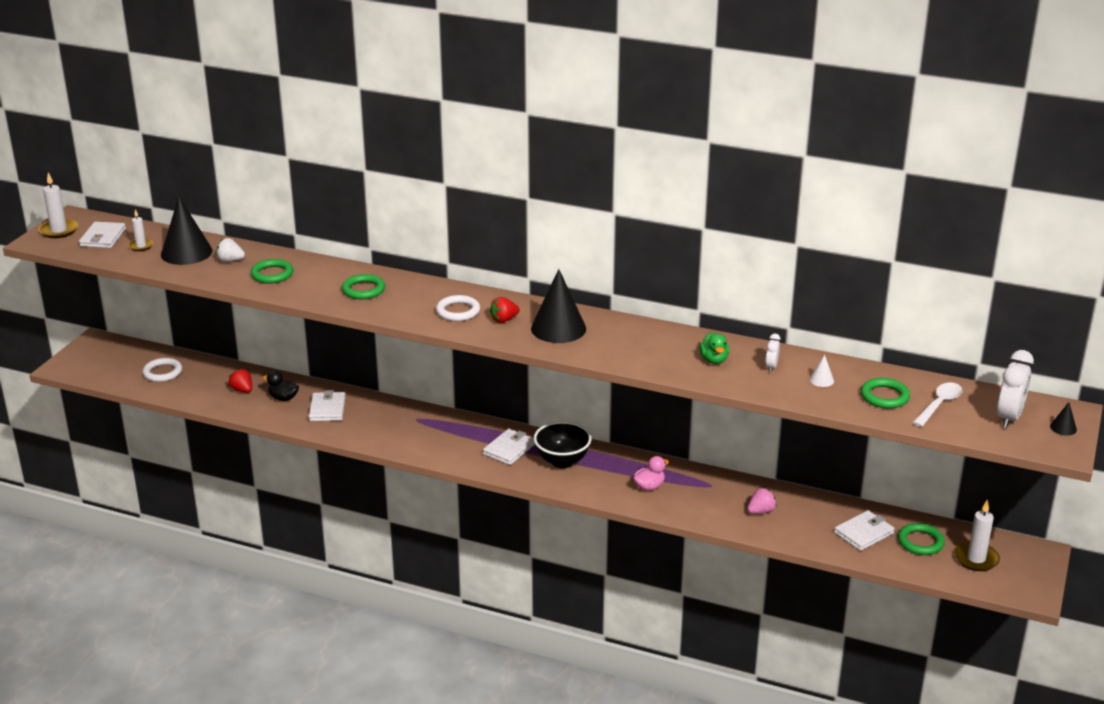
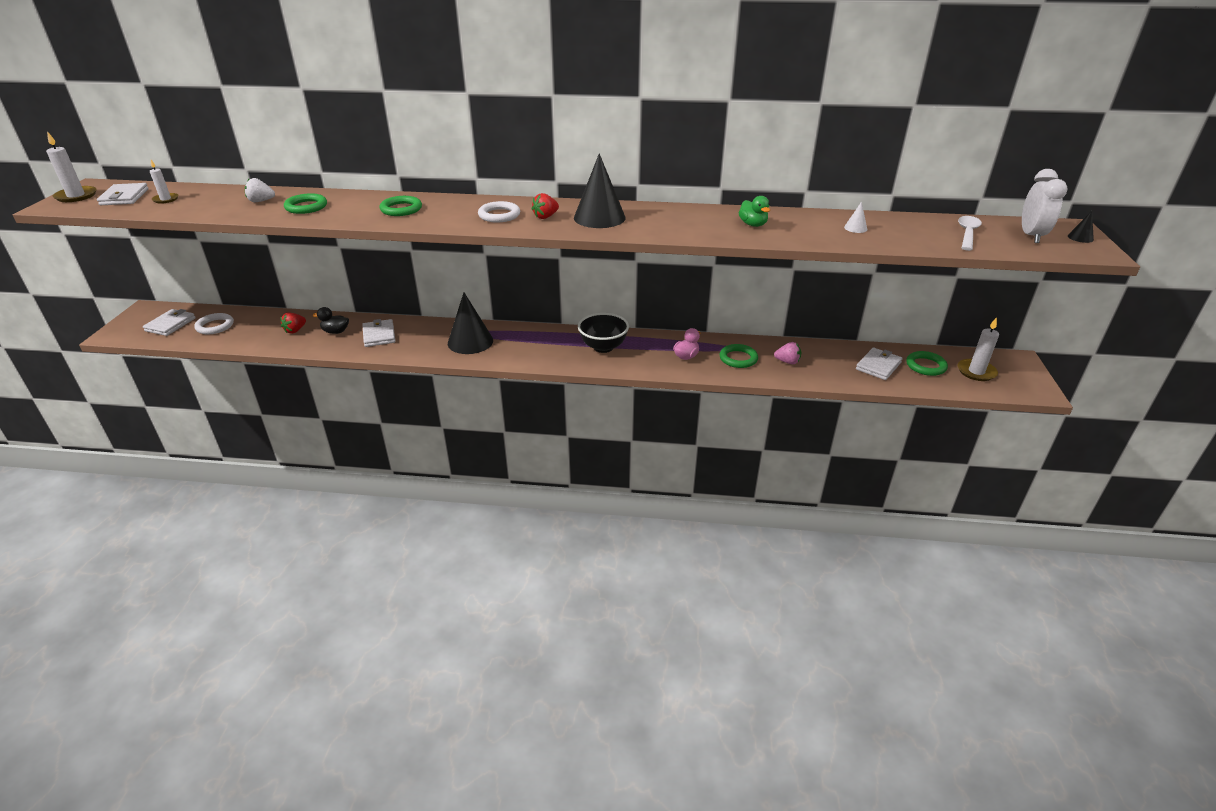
camera: 15 degrees left, 5 degrees up
black cone [161,197,213,265] -> black cone moved to [448,293,493,354]
red strawberry [229,369,252,393] -> red strawberry turned 90 degrees counterclockwise [281,312,306,334]
white wallet [483,429,535,465] -> white wallet moved to [143,309,196,336]
pink strawberry [747,488,777,514] -> pink strawberry turned 60 degrees clockwise [774,342,801,364]
white clock [765,334,781,372] -> none
green ring [861,378,910,409] -> green ring moved to [720,344,758,368]

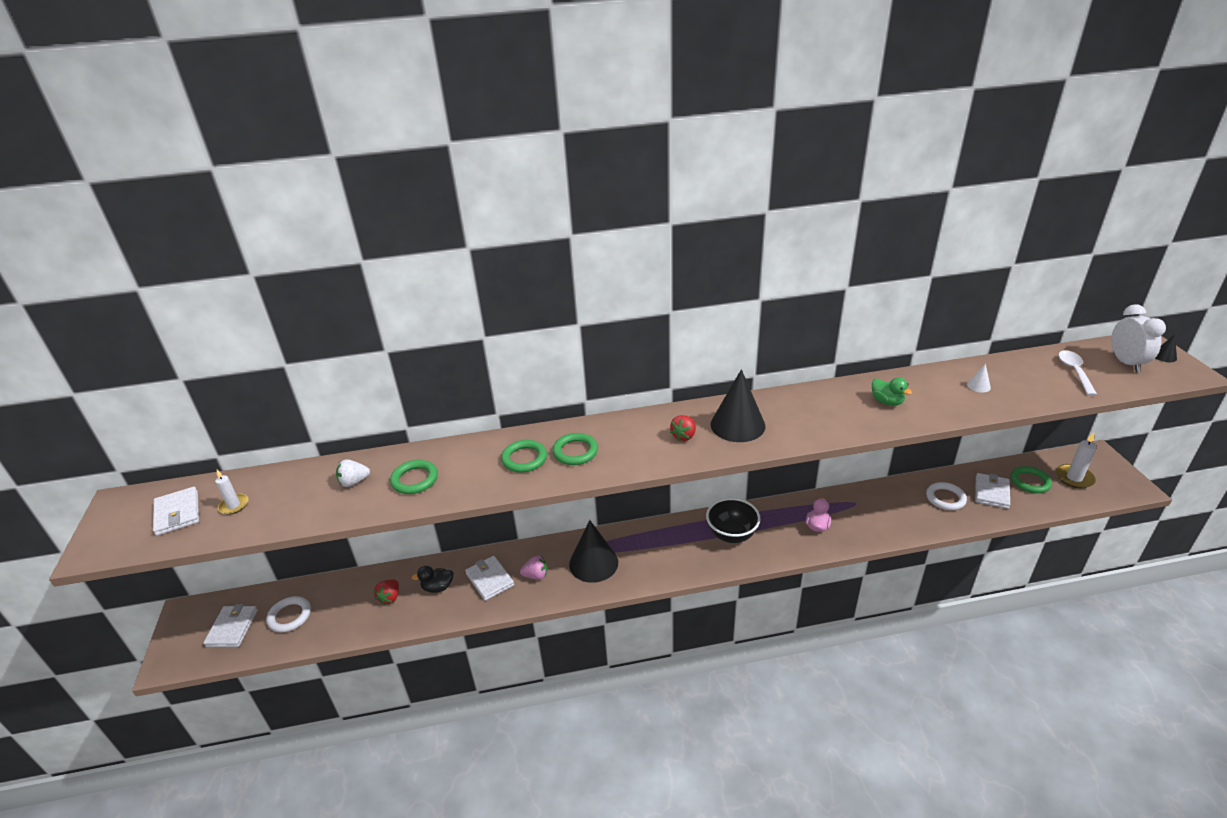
camera: 15 degrees left, 0 degrees up
white candle [46,131,96,202] -> none
white ring [478,201,520,222] -> white ring moved to [926,482,967,510]
green ring [720,344,758,368] -> green ring moved to [552,433,598,465]
pink strawberry [774,342,801,364] -> pink strawberry moved to [520,556,548,580]

